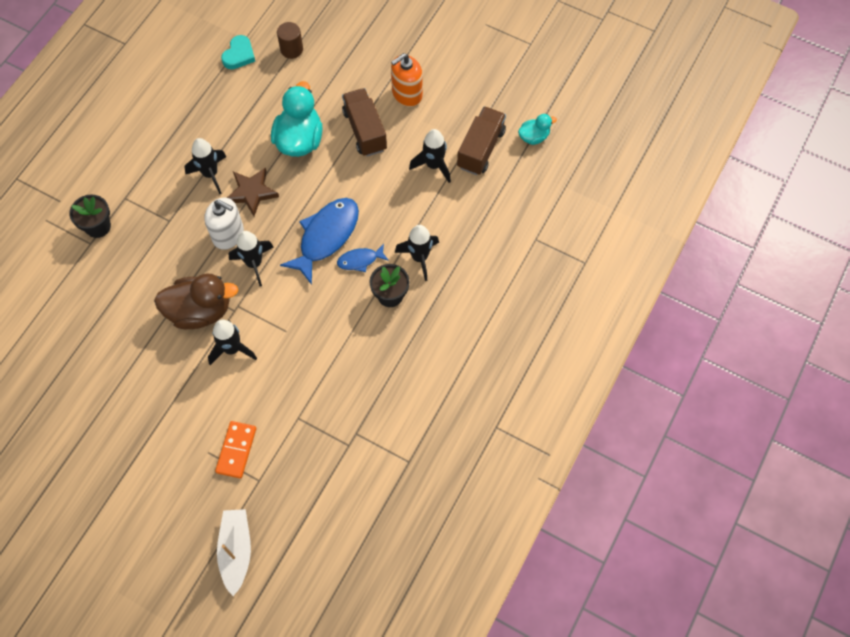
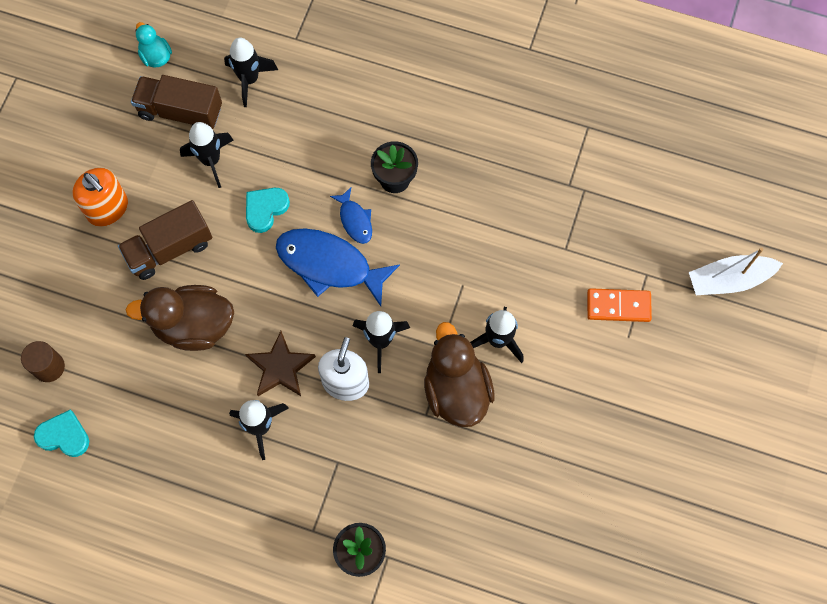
camera: 100 degrees left, 5 degrees up
turquoise duck [271,81,322,157] -> brown duck [126,285,234,351]
black rocket [395,225,439,281] -> black rocket moved to [224,37,278,107]
none -> turquoise heart [246,188,290,233]

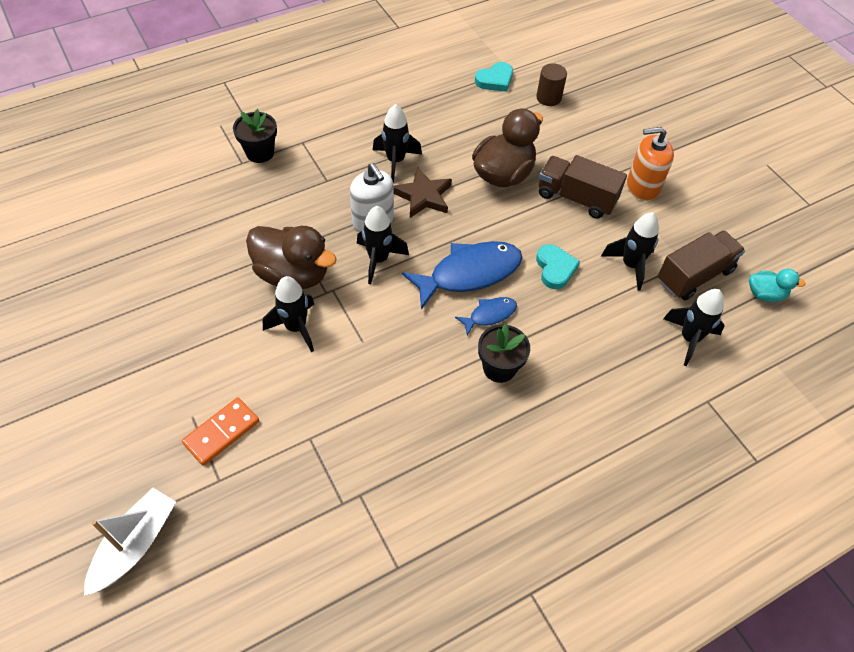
camera: 130 degrees right, 15 degrees down
brown truck [118,200,212,280] -> brown truck turned 75 degrees counterclockwise [539,155,627,219]
blue fish [330,187,372,244] -> blue fish turned 135 degrees clockwise [455,297,517,335]

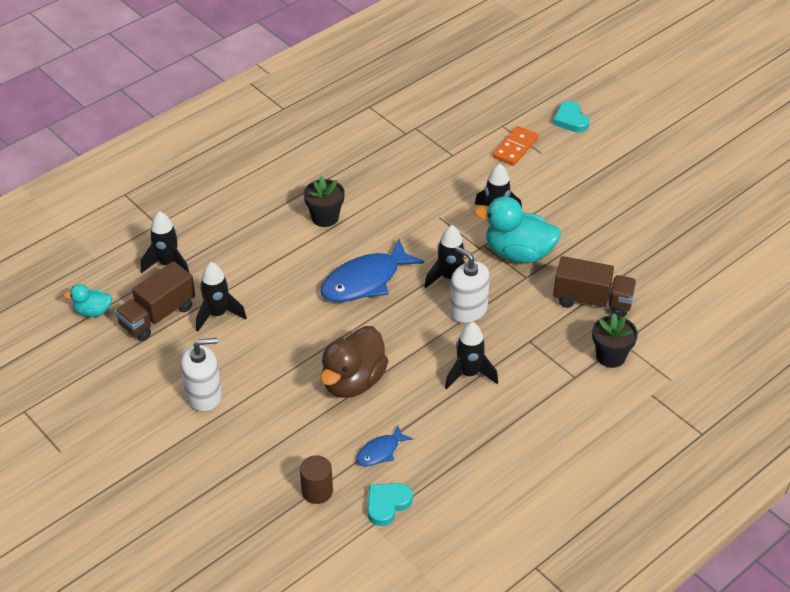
camera: 170 degrees right, 10 degrees down
white boat [84,488,176,596] -> none
brown duck [246,226,337,289] -> turquoise duck [474,196,561,263]
brown star [394,167,452,218] -> none
blue fish [455,297,517,335] -> blue fish moved to [356,425,413,466]
turquoise heart [536,244,580,289] -> turquoise heart moved to [553,101,590,132]
brown truck [539,155,627,219] -> brown truck moved to [553,256,637,317]
orange soap dispenser [627,127,674,201] -> white soap dispenser [181,338,222,412]

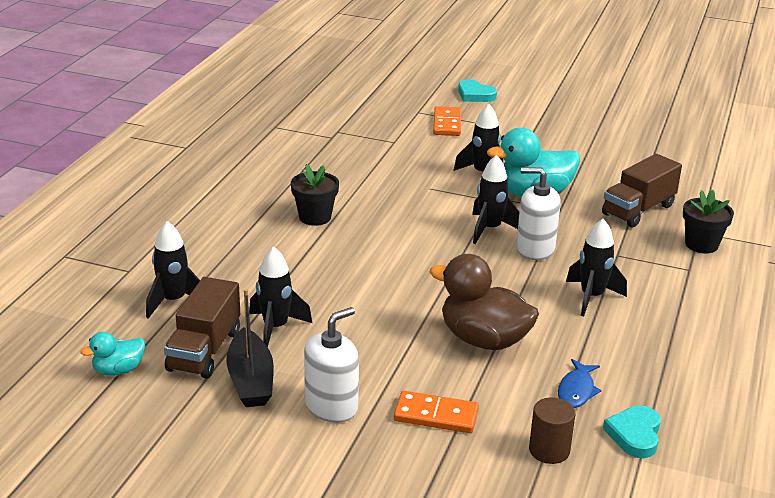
camera: 30 degrees left, 15 degrees down
blue fish [320,239,424,302] -> none
brown duck [320,326,388,398] -> brown duck turned 120 degrees clockwise [430,254,539,350]
brown truck [553,256,637,317] -> brown truck turned 150 degrees clockwise [602,154,682,227]
none -> black boat [226,289,274,407]
none -> orange domino [394,391,479,433]

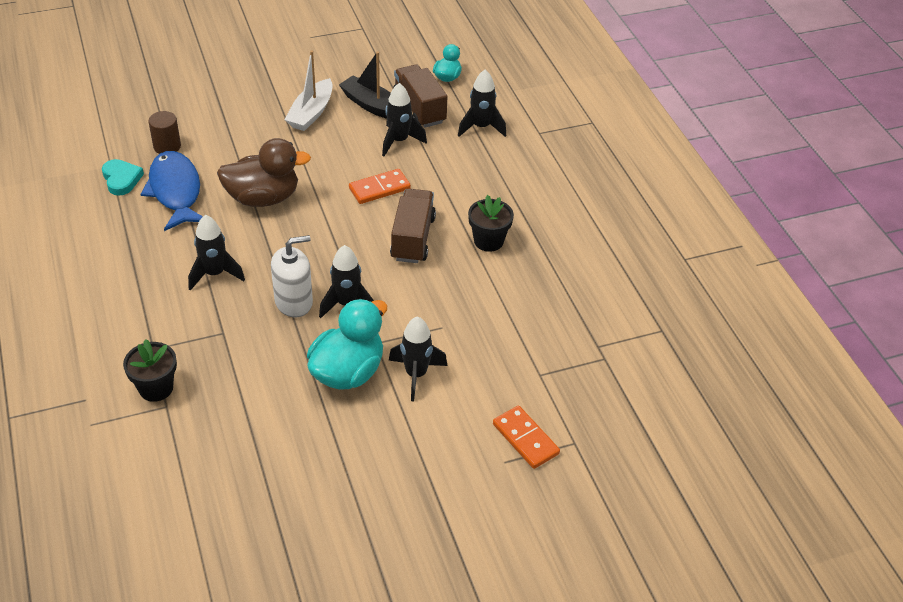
camera: 140 degrees right, 15 degrees up
white soap dispenser [304,307,359,423] -> white boat [284,51,332,131]
orange domino [394,391,479,433] -> orange domino moved to [349,169,411,204]
turquoise heart [458,79,497,102] -> none
blue fish [558,359,602,408] -> blue fish [141,151,203,231], size x1.96
brown truck [602,154,682,227] -> brown truck moved to [390,189,436,263]

